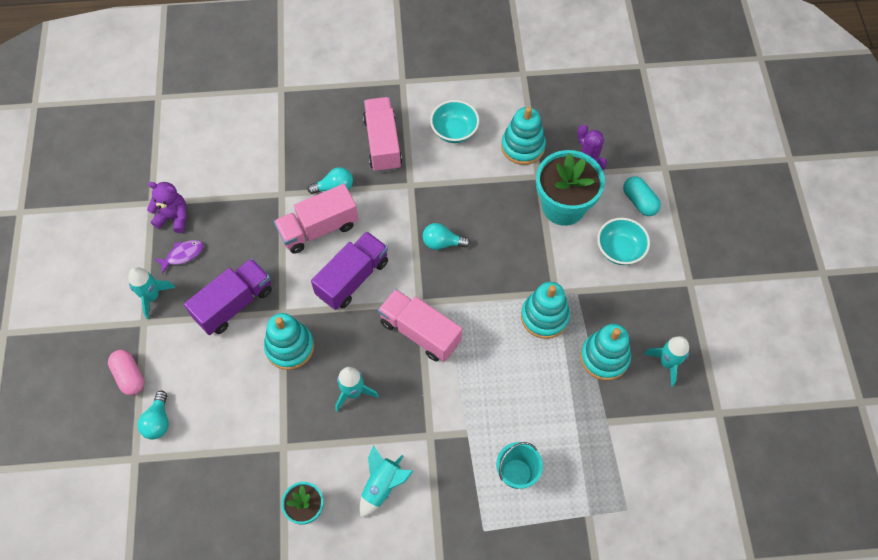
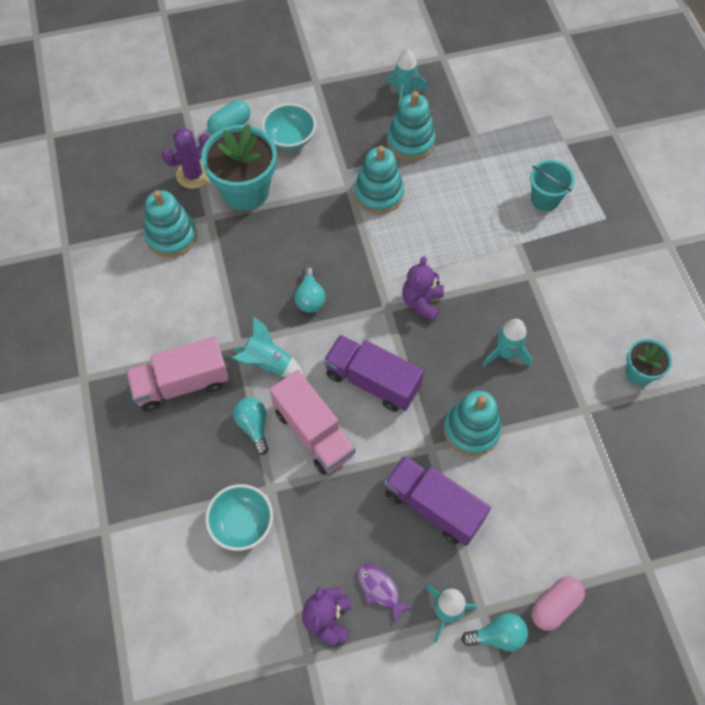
camera: 100 degrees left, 0 degrees up
turquoise light bulb [137,391,169,439] -> turquoise light bulb moved to [461,613,528,652]
turquoise rocket [359,445,413,517] -> turquoise rocket moved to [232,317,304,377]
pink truck [378,289,462,362] -> purple teddy bear [402,256,444,321]
turquoise bowl [430,100,479,143] -> turquoise bowl moved to [205,484,273,551]

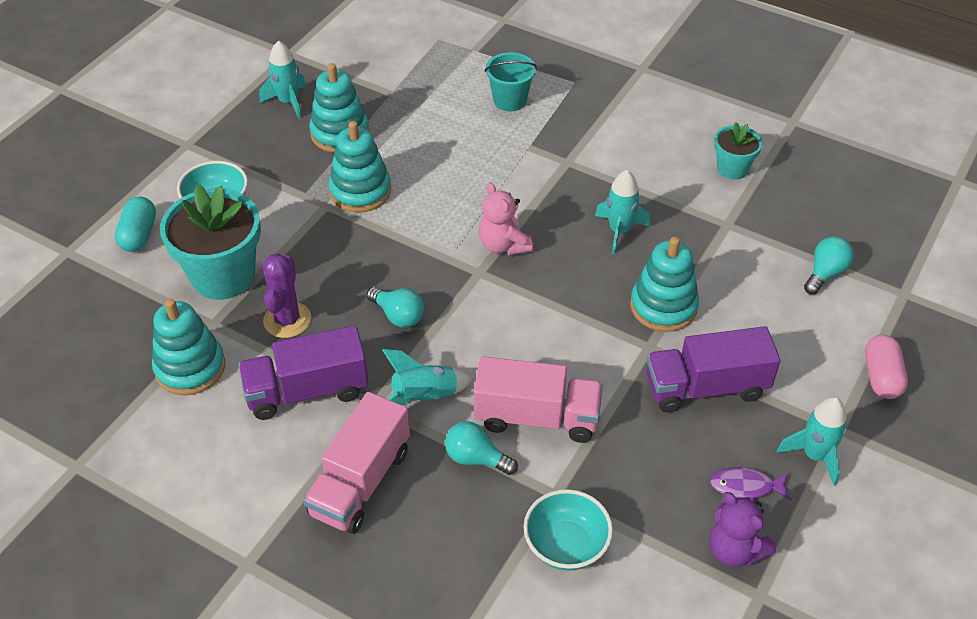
camera: 45 degrees left, 15 degrees down
purple cactus [162,128,209,189] -> purple cactus moved to [262,254,311,338]
purple truck [324,335,424,412] -> purple truck moved to [238,325,369,420]
purple teddy bear [402,256,444,321] -> pink teddy bear [479,182,533,256]
turquoise light bulb [461,613,528,652] -> turquoise light bulb moved to [804,236,854,294]

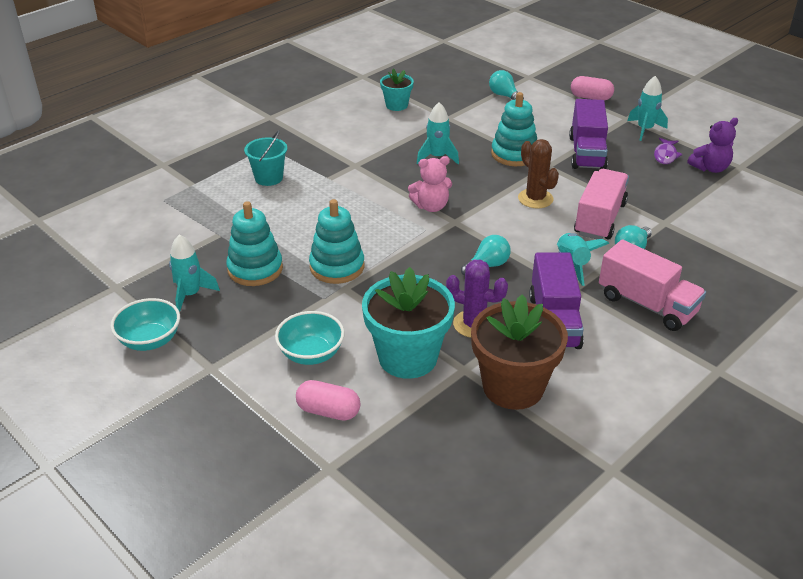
camera: 75 degrees left, 10 degrees down
turquoise capsule [115,197,156,252] -> pink capsule [296,380,360,421]
turquoise stacking toy [152,299,225,396] -> brown flower pot [471,295,568,410]
turquoise bowl [524,489,613,571] -> turquoise bowl moved to [111,298,180,351]
none -> brown cactus [518,139,559,209]

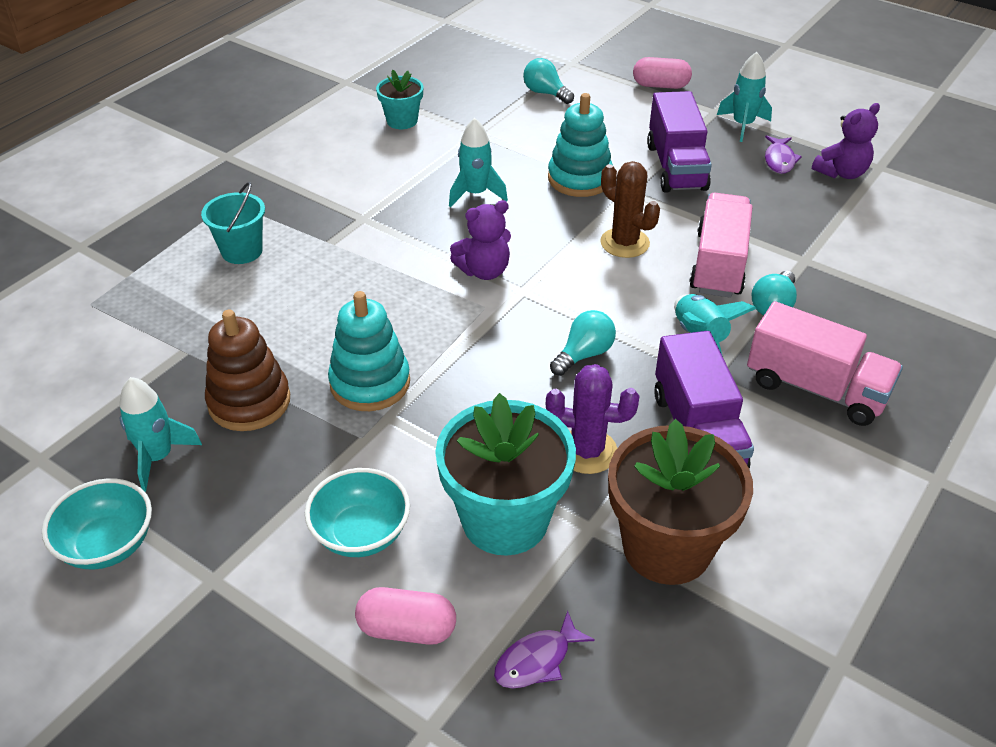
camera: 10 degrees left, 5 degrees up
turquoise stacking toy [226,201,283,286] -> brown stacking toy [205,310,290,431]
pink teddy bear [408,156,452,212] -> purple teddy bear [450,200,511,280]
none -> purple fish [494,611,595,688]

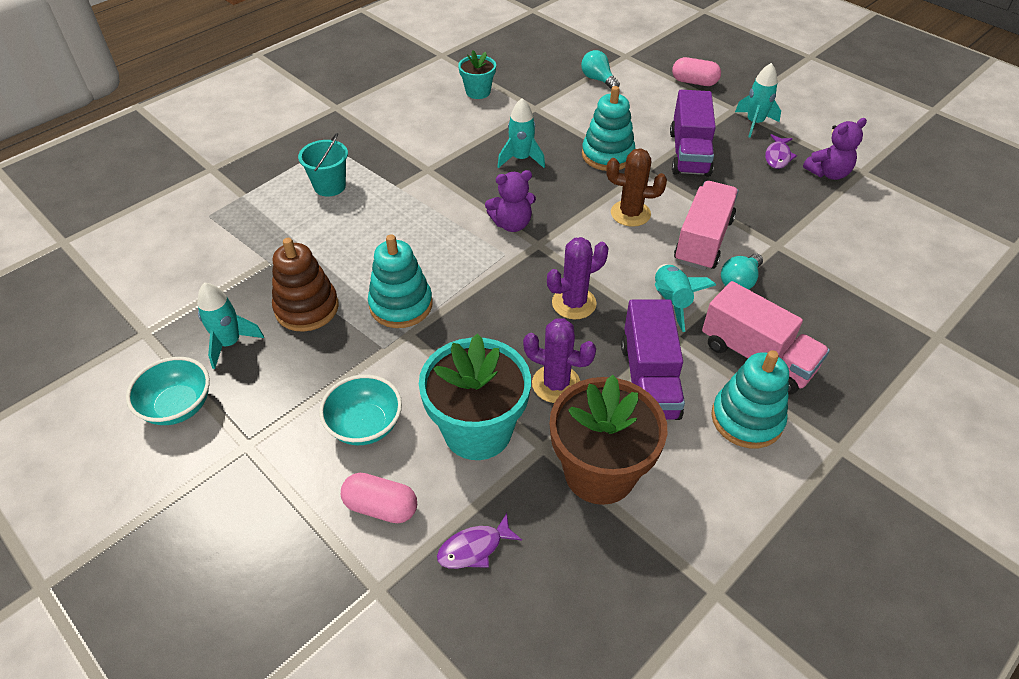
camera: 10 degrees right, 5 degrees up
turquoise light bulb [550,310,616,376] -> purple cactus [547,237,608,319]
brown cactus [601,161,660,258] -> brown cactus turned 45 degrees counterclockwise [606,148,667,227]
none -> turquoise stacking toy [711,350,789,448]

